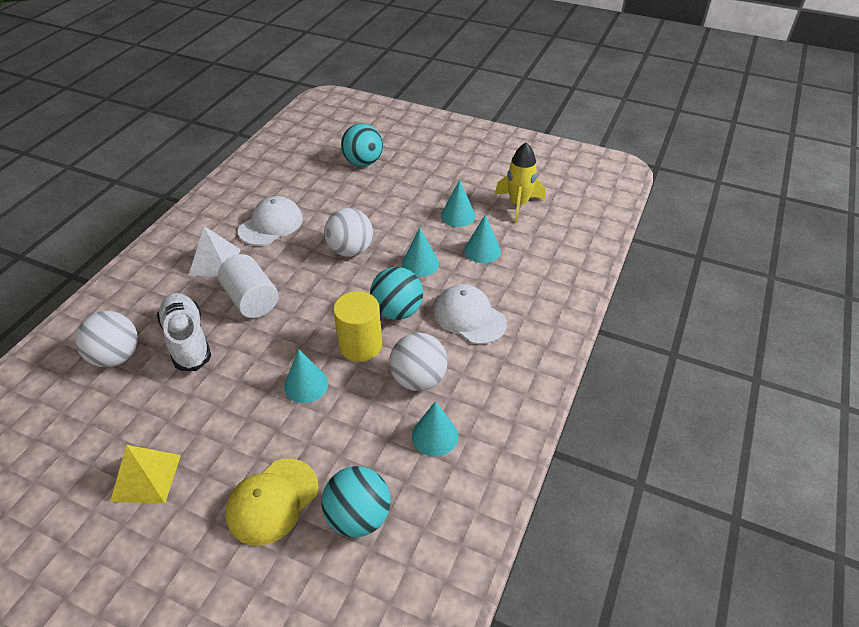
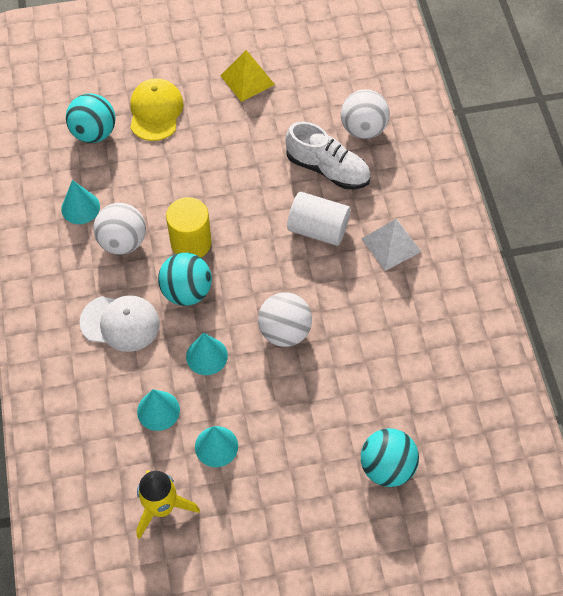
camera: 145 degrees right, 15 degrees up
white cap [238,196,303,246] -> none
turquoise cone [284,349,328,403] -> none

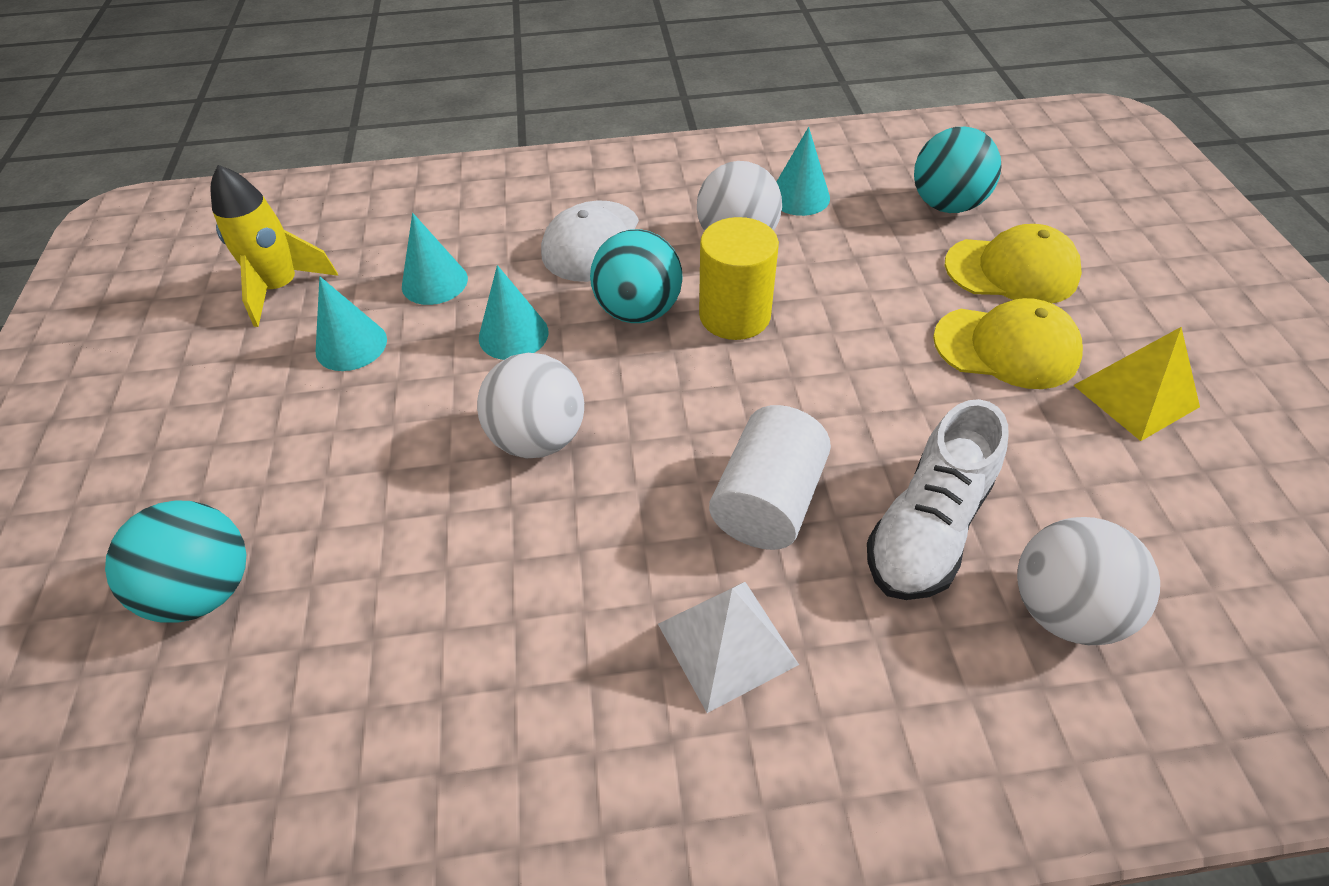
camera: 95 degrees right, 10 degrees down
none -> yellow cap [933,298,1083,389]

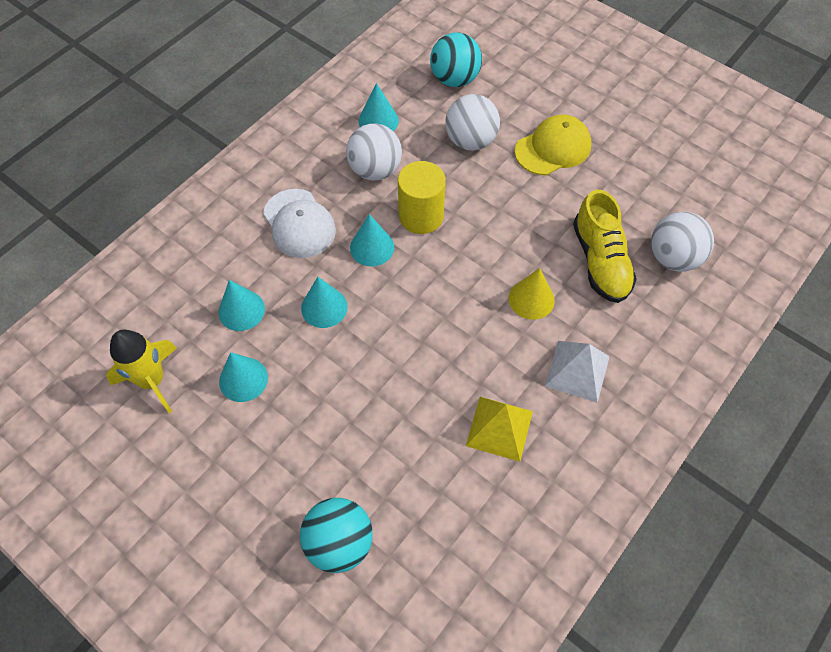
camera: 45 degrees left, 10 degrees up
white ball [477,353,584,458] -> white ball moved to [445,94,500,151]
turquoise ball [590,229,682,323] -> turquoise cone [350,214,394,266]
white cylinder [709,405,831,550] -> yellow cone [509,268,555,320]
white shoe [867,399,1009,600] -> yellow shoe [573,190,637,303]
yellow cap [945,224,1082,303] -> none
yellow pyramid [1073,327,1200,441] -> yellow pyramid moved to [466,397,533,462]

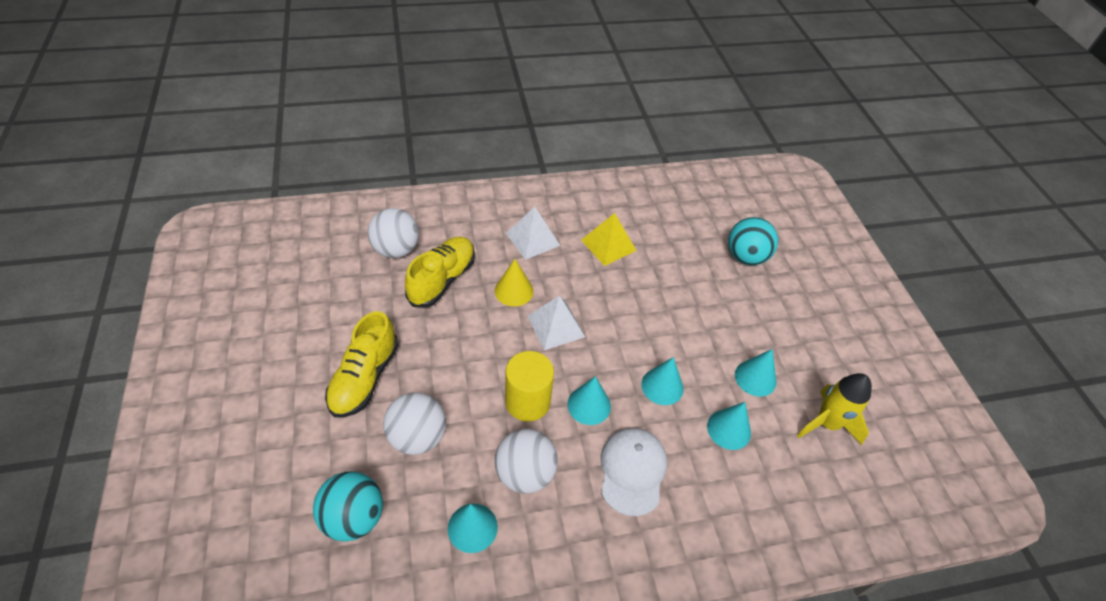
camera: 145 degrees left, 10 degrees down
yellow cap [515,114,591,175] -> yellow shoe [325,311,399,417]
none -> white pyramid [528,295,585,350]

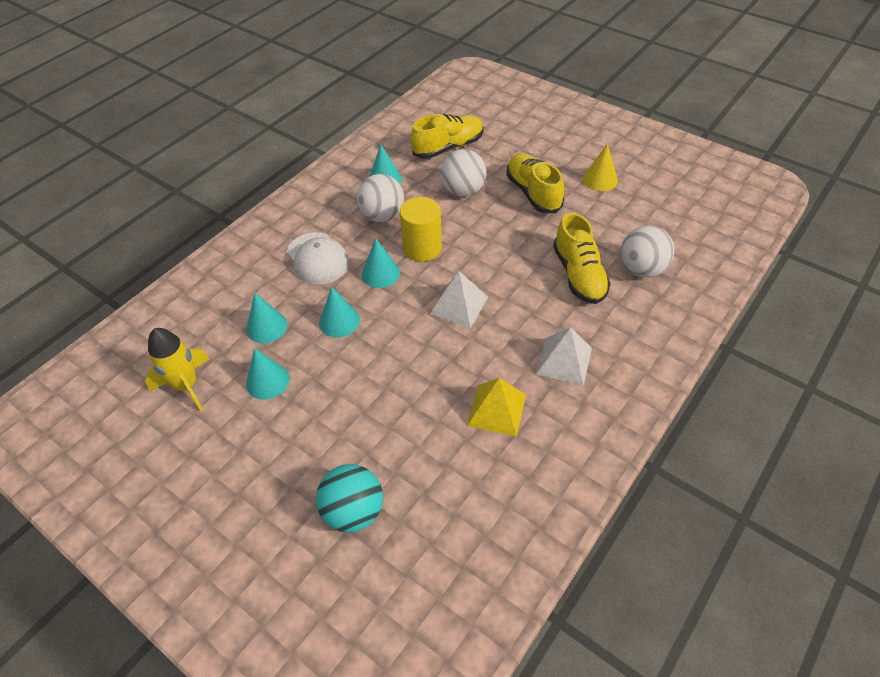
camera: 145 degrees right, 0 degrees up
turquoise ball [313,472,383,542] -> yellow shoe [410,114,484,159]
yellow cone [495,259,533,307] -> yellow cone moved to [583,143,618,191]

